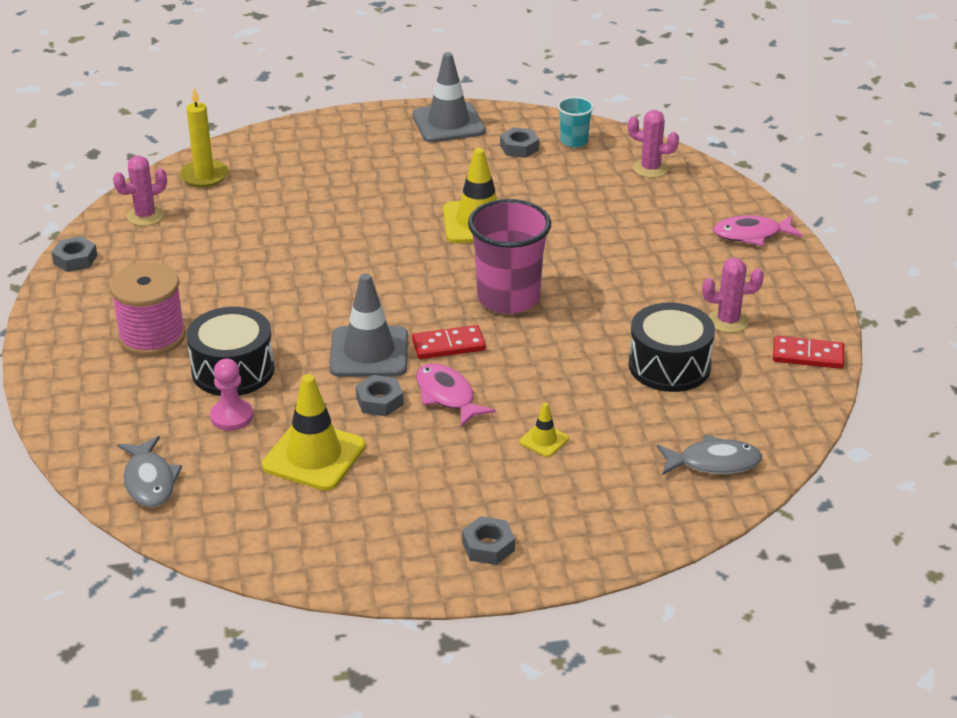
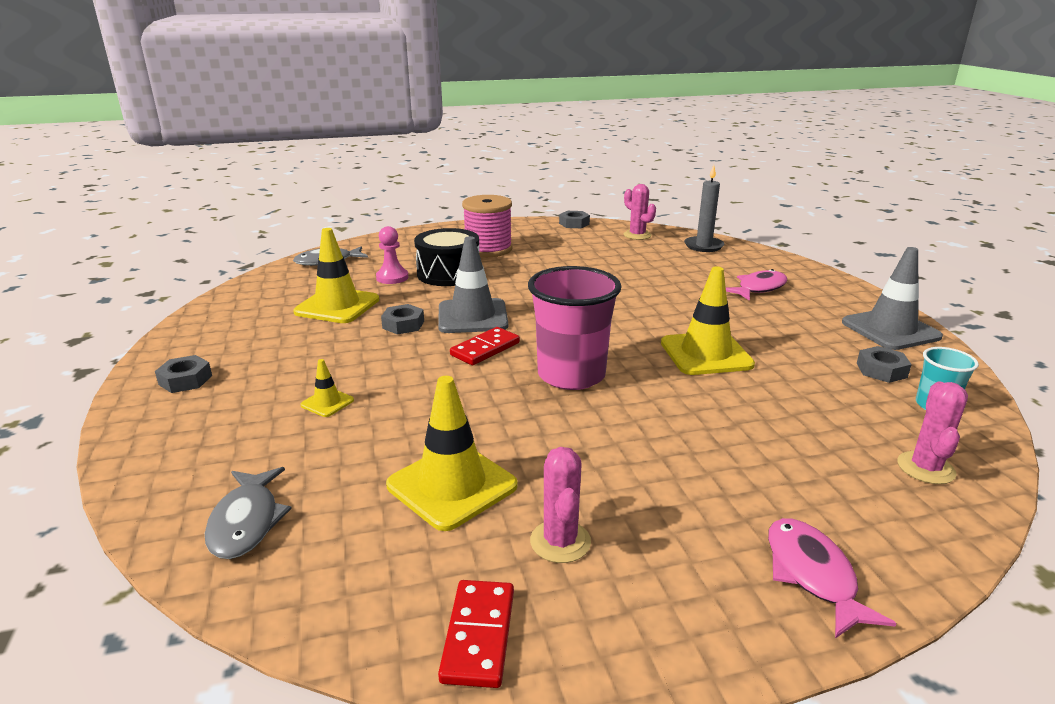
camera: 85 degrees right, 10 degrees down
yellow candle [180,88,228,187] -> grey candle [684,165,724,252]
red domino [412,325,486,359] -> red domino turned 60 degrees clockwise [450,327,520,365]
pink fish [416,363,495,427] -> pink fish moved to [726,269,787,301]
black drum [629,303,715,392] -> yellow traffic cone [386,376,518,531]

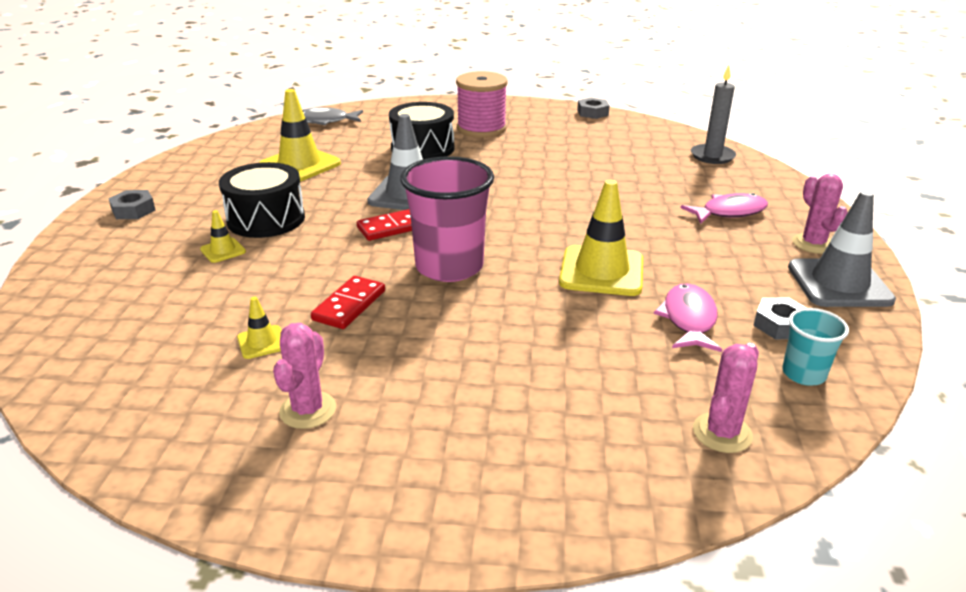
camera: 20 degrees right, 5 degrees up
grey fish [205,467,292,559] -> none
pink pawn [376,226,408,284] -> none
grey nut [381,304,424,335] -> none
yellow traffic cone [386,376,518,531] -> yellow traffic cone [237,297,282,359], size x0.47
red domino [438,580,514,688] -> red domino moved to [311,276,385,329]
pink cactus [624,184,656,240] -> pink cactus moved to [792,173,848,254]
pink fish [768,518,897,639] -> pink fish moved to [654,283,722,352]
none -> black drum [219,162,305,238]

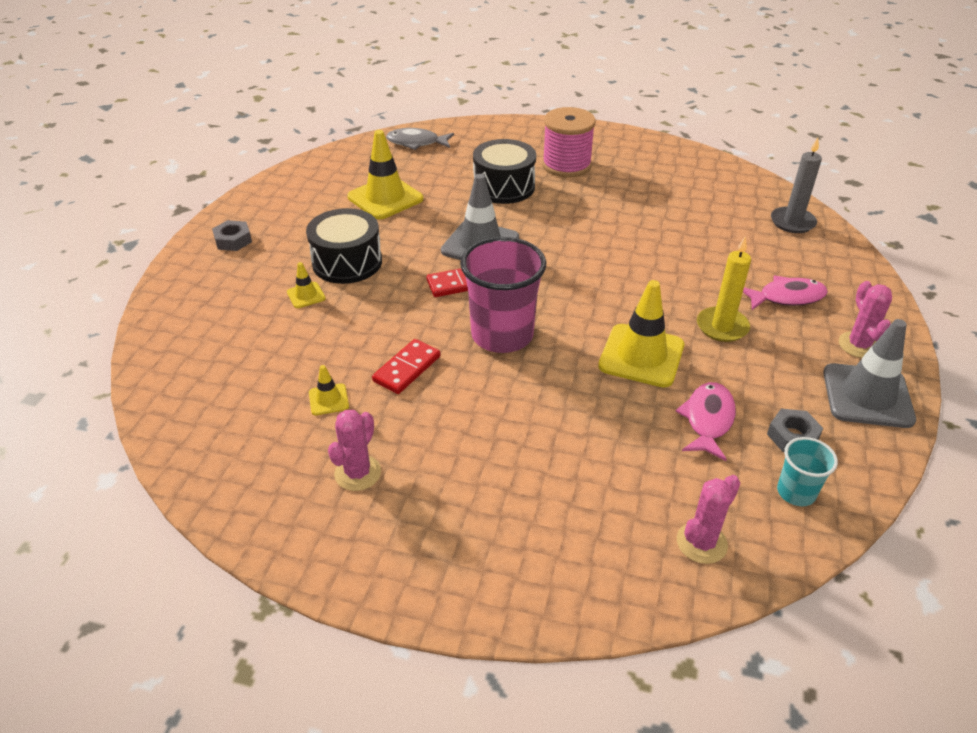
camera: 10 degrees right, 10 degrees up
grey nut [577,98,610,119] -> none
none -> yellow candle [697,237,751,342]

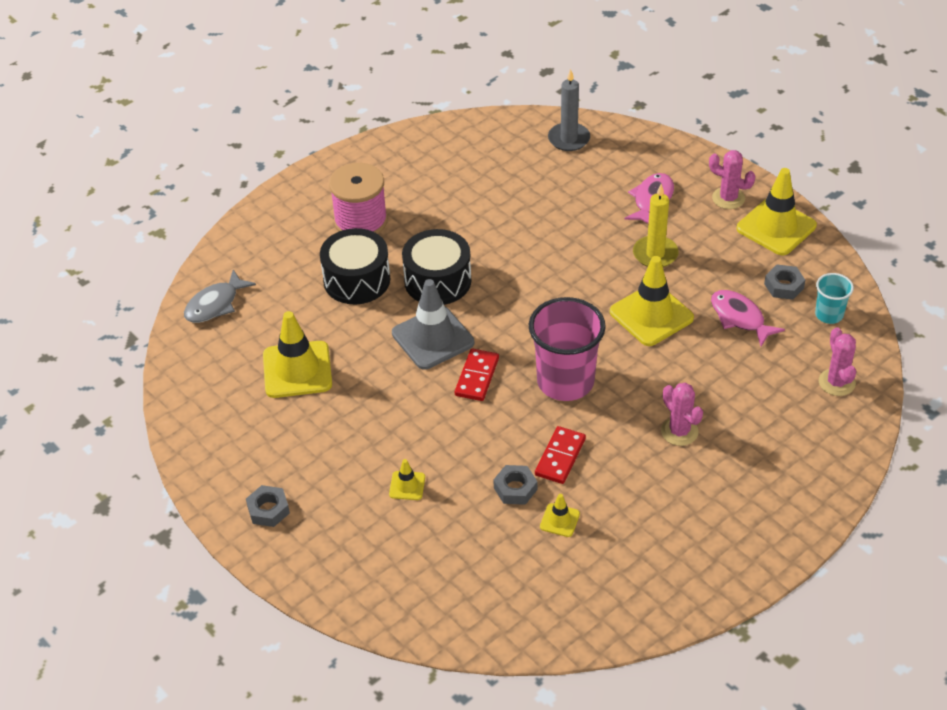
camera: 55 degrees left, 5 degrees up
black drum [306,208,382,284] -> black drum moved to [402,229,471,305]
pink cactus [328,410,381,491] -> pink cactus moved to [661,383,703,446]
red domino [372,339,440,394] -> red domino turned 45 degrees clockwise [535,426,586,484]
grey traffic cone [823,319,916,428] -> yellow traffic cone [737,168,817,255]
none -> grey nut [493,465,537,505]

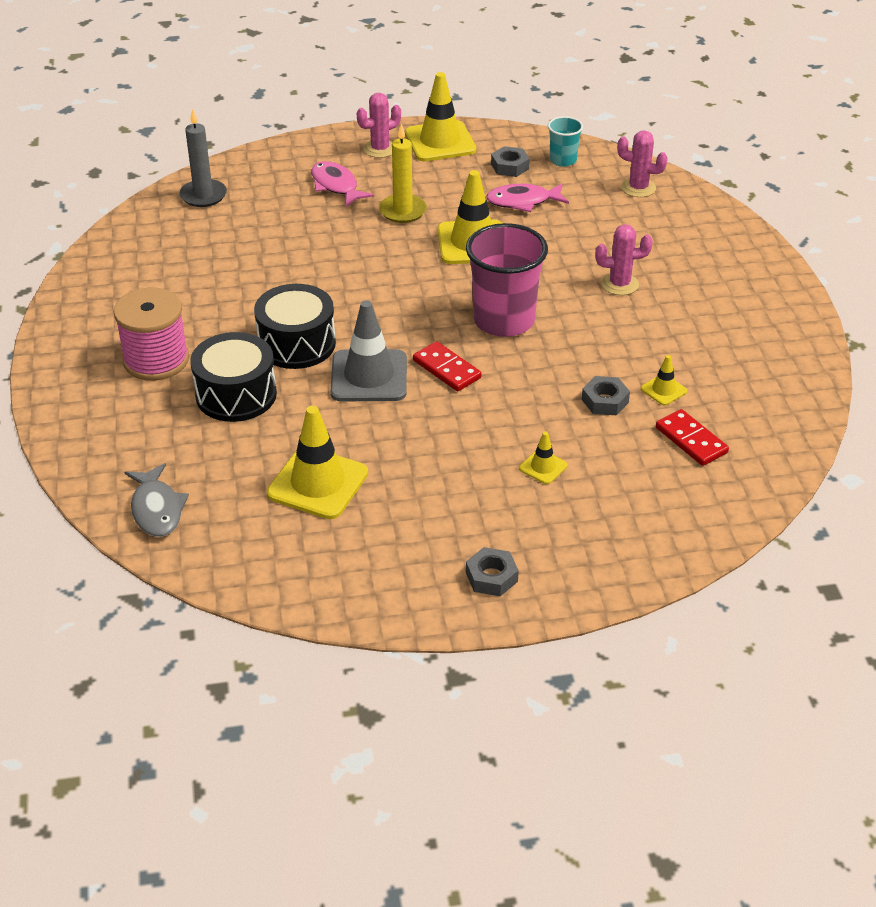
camera: 60 degrees left, 5 degrees down
red domino [535,426,586,484] -> red domino moved to [656,409,729,466]

